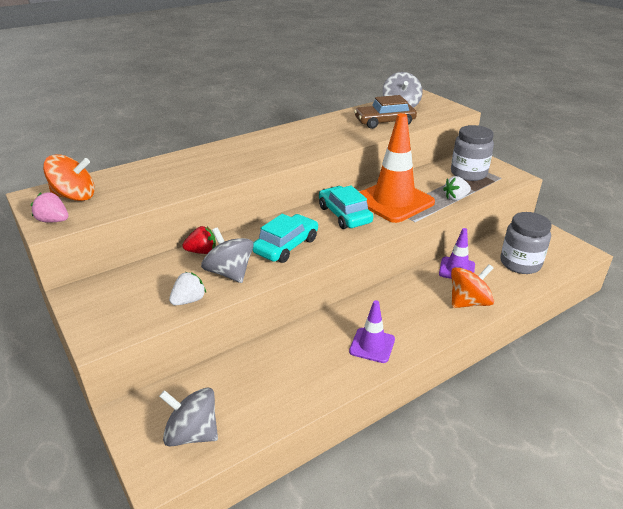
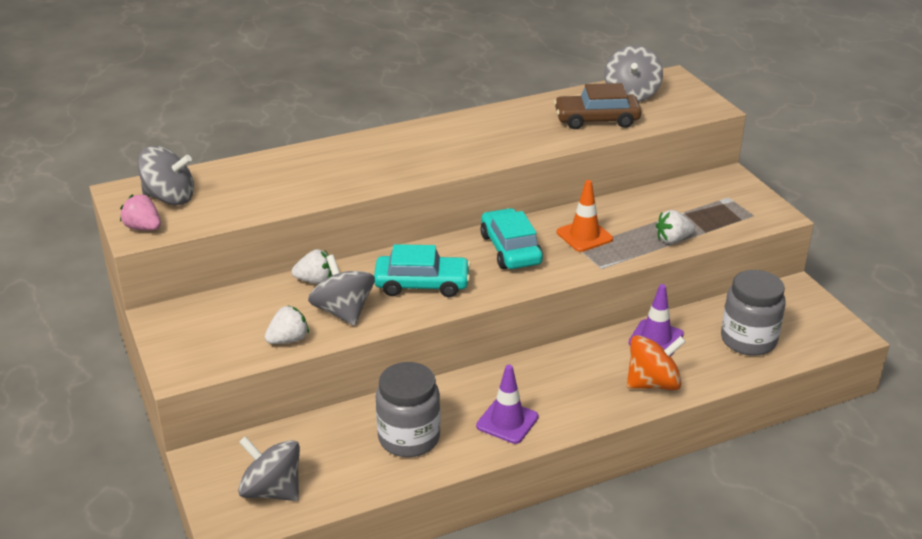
camera: 10 degrees right, 0 degrees up
orange spinning top [43,154,95,201] -> grey spinning top [138,146,194,205]
red strawberry [182,226,216,254] -> white strawberry [292,249,333,284]
turquoise car [253,214,318,263] -> turquoise car turned 45 degrees clockwise [374,244,471,297]
orange traffic cone [360,113,435,223] -> orange traffic cone [557,180,613,252], size x0.51
grey jar [451,125,494,181] -> grey jar moved to [376,362,441,457]

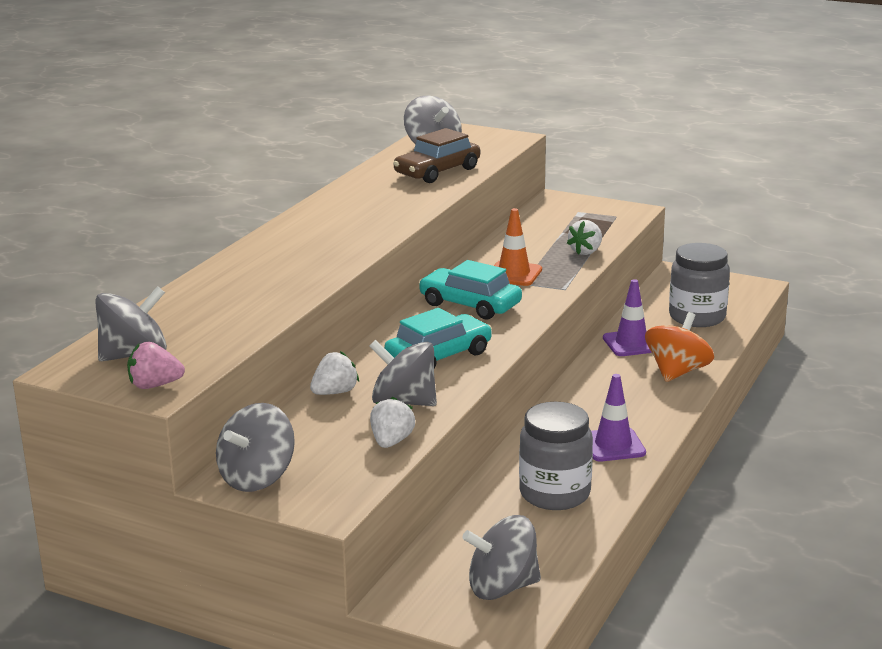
camera: 40 degrees left, 10 degrees down
none -> grey spinning top [216,403,295,492]

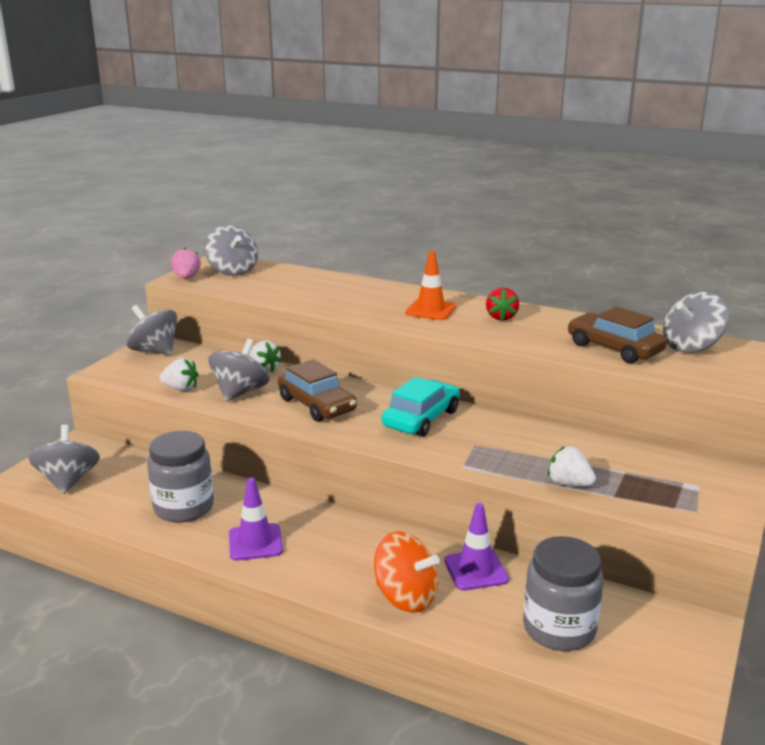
camera: 90 degrees right, 0 degrees up
turquoise car [384,308,492,369] -> brown car [278,359,357,422]
orange traffic cone [494,208,542,286] -> orange traffic cone moved to [405,251,456,320]
none -> red strawberry [486,287,519,321]

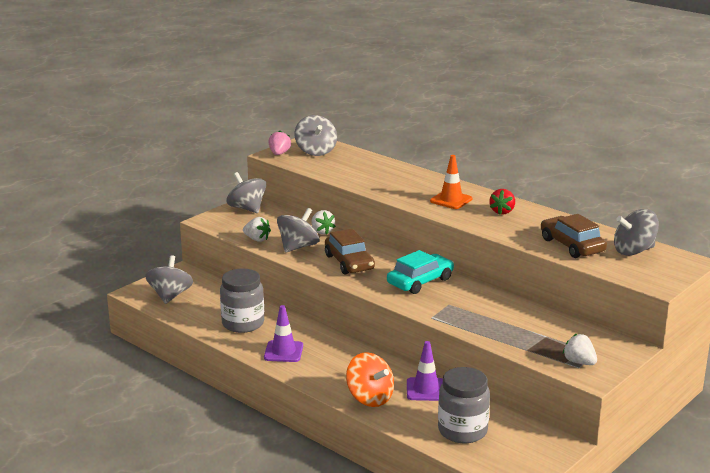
camera: 15 degrees right, 0 degrees up
white strawberry [548,446,596,487] -> white strawberry moved to [563,334,597,365]

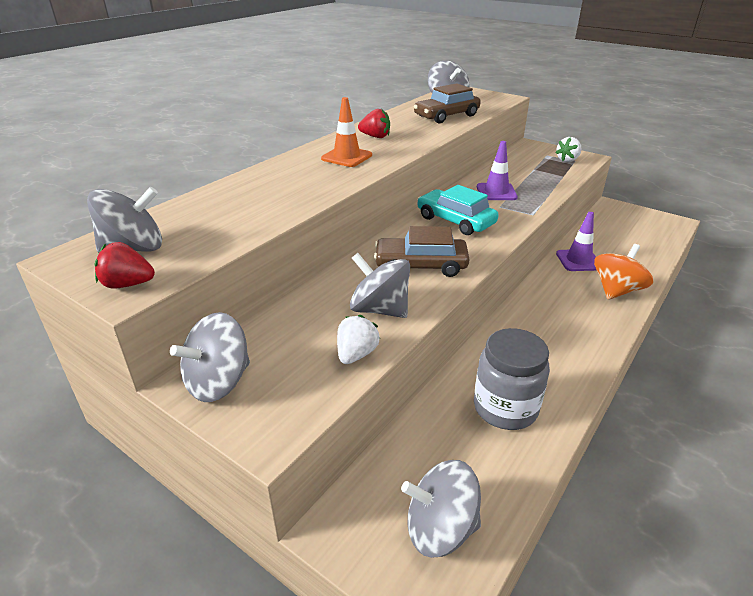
camera: 95 degrees left, 10 degrees up
purple traffic cone [264,305,303,362] -> purple traffic cone moved to [477,141,518,200]
pink strawberry [268,131,291,155] -> red strawberry [95,242,155,289]
white strawberry [312,210,336,234] -> none
brown car [325,229,375,274] -> brown car turned 150 degrees counterclockwise [374,226,470,277]
grey jar [438,367,490,443] -> none

